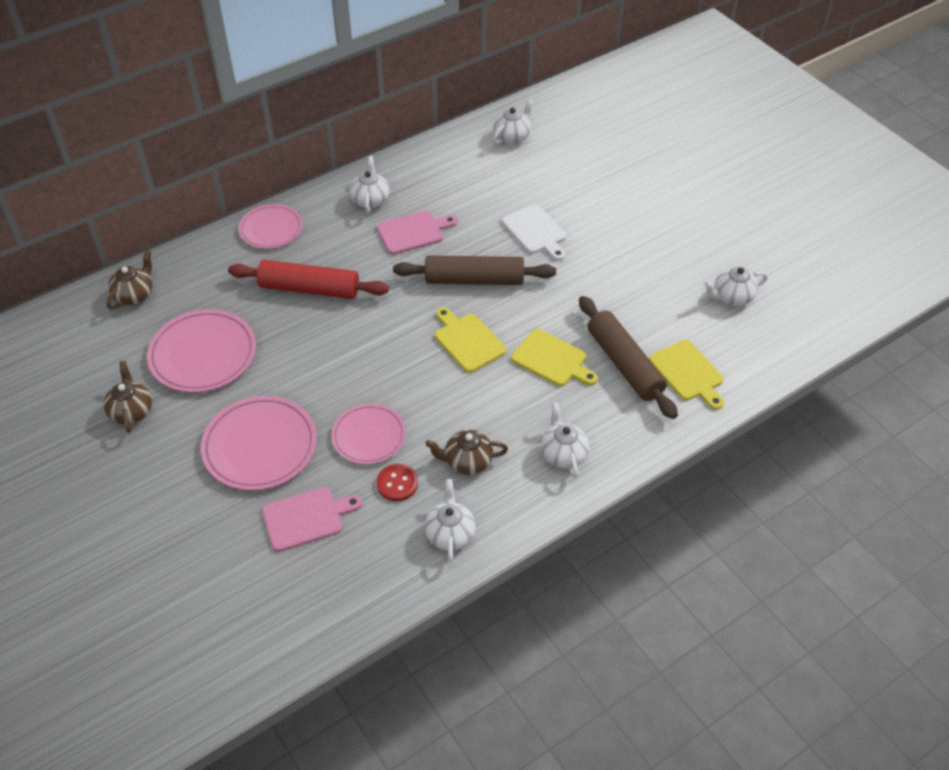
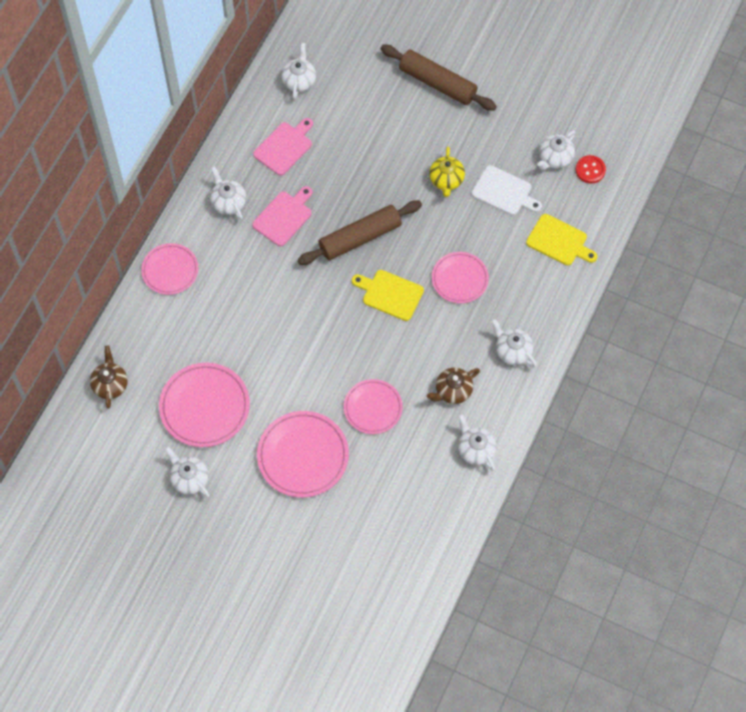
camera: 30 degrees left, 15 degrees up
brown teapot [103,361,152,433] -> white teapot [165,446,210,497]
red rolling pin [228,260,389,299] -> none
pink cutting board [262,487,362,552] -> pink cutting board moved to [253,118,313,176]
red button [376,464,418,501] -> red button moved to [576,155,606,183]
white cutting board [502,204,567,261] -> white cutting board moved to [472,165,542,215]
yellow cutting board [511,329,598,386] -> pink plate [432,252,489,303]
brown rolling pin [579,296,678,419] -> brown rolling pin moved to [381,45,497,111]
none -> yellow teapot [429,147,465,197]

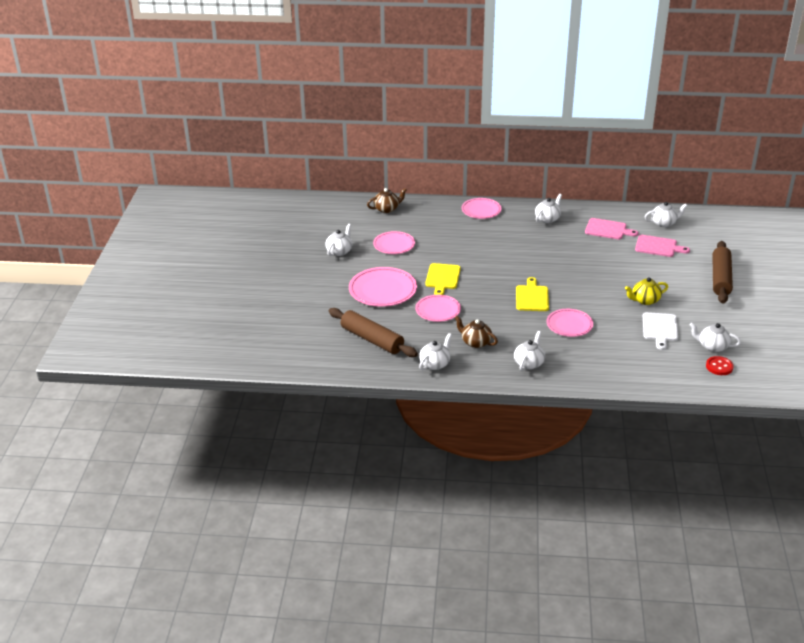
camera: 70 degrees right, 30 degrees down
pink plate [159,363,250,447] -> pink plate [373,231,415,254], size x0.65
pink cutting board [252,186,312,246] -> pink cutting board moved to [635,235,690,257]
brown rolling pin [298,200,422,265] -> brown rolling pin moved to [329,308,418,357]
yellow cutting board [526,214,598,265] -> yellow cutting board moved to [425,263,461,295]

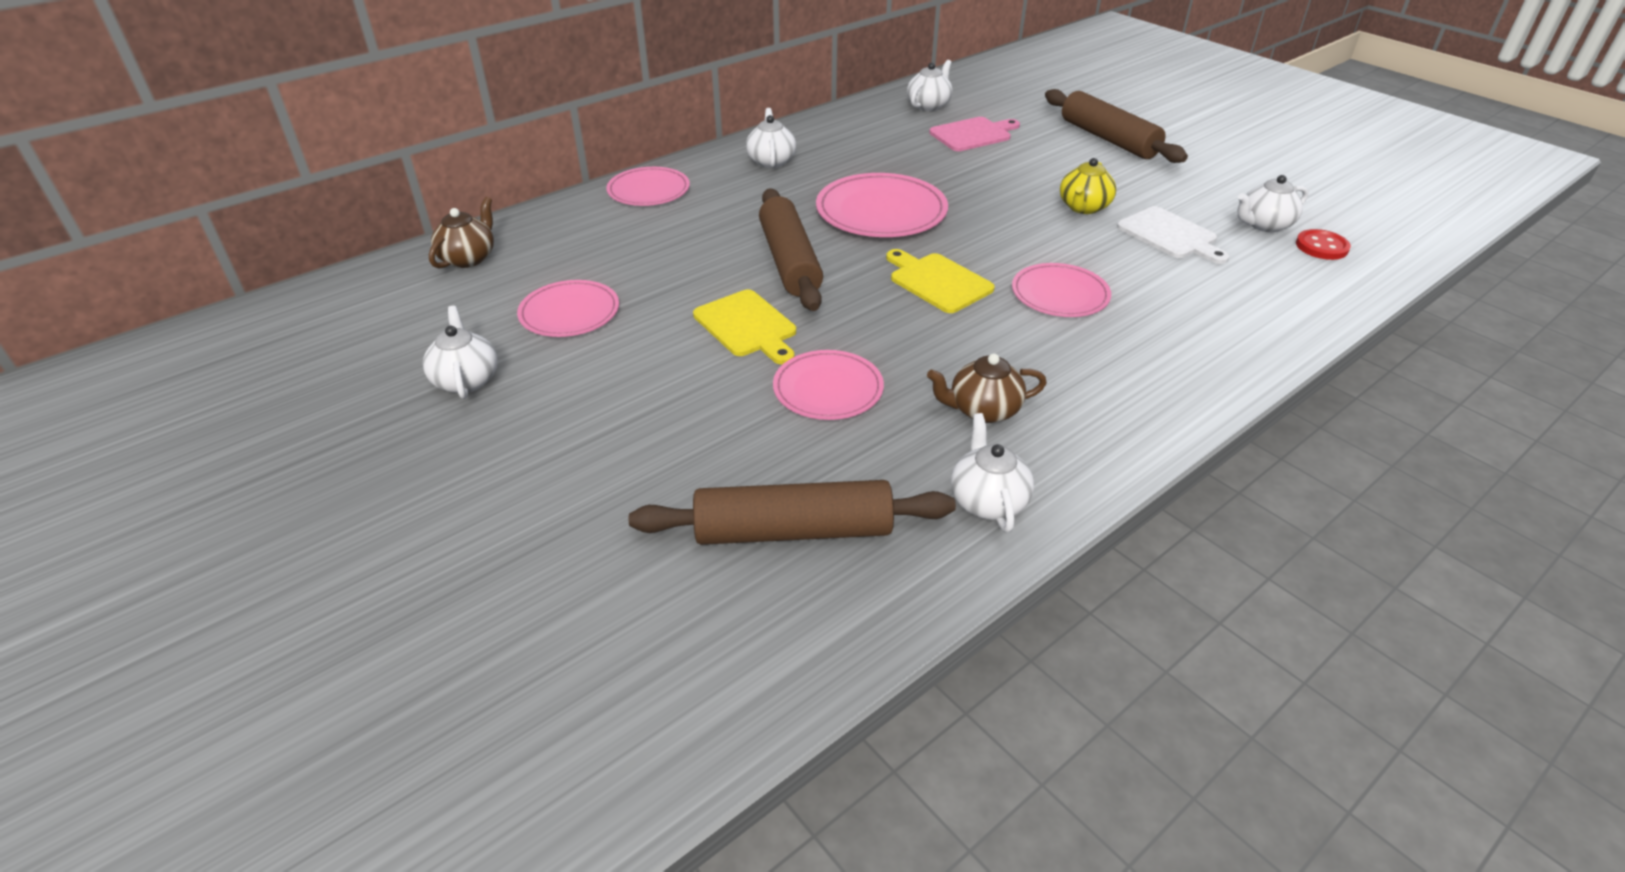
camera: 45 degrees left, 5 degrees up
pink plate [349,267,417,307] -> pink plate moved to [816,173,948,237]
white teapot [514,331,545,371] -> none
pink cutting board [585,218,638,239] -> none
none -> brown rolling pin [759,189,823,311]

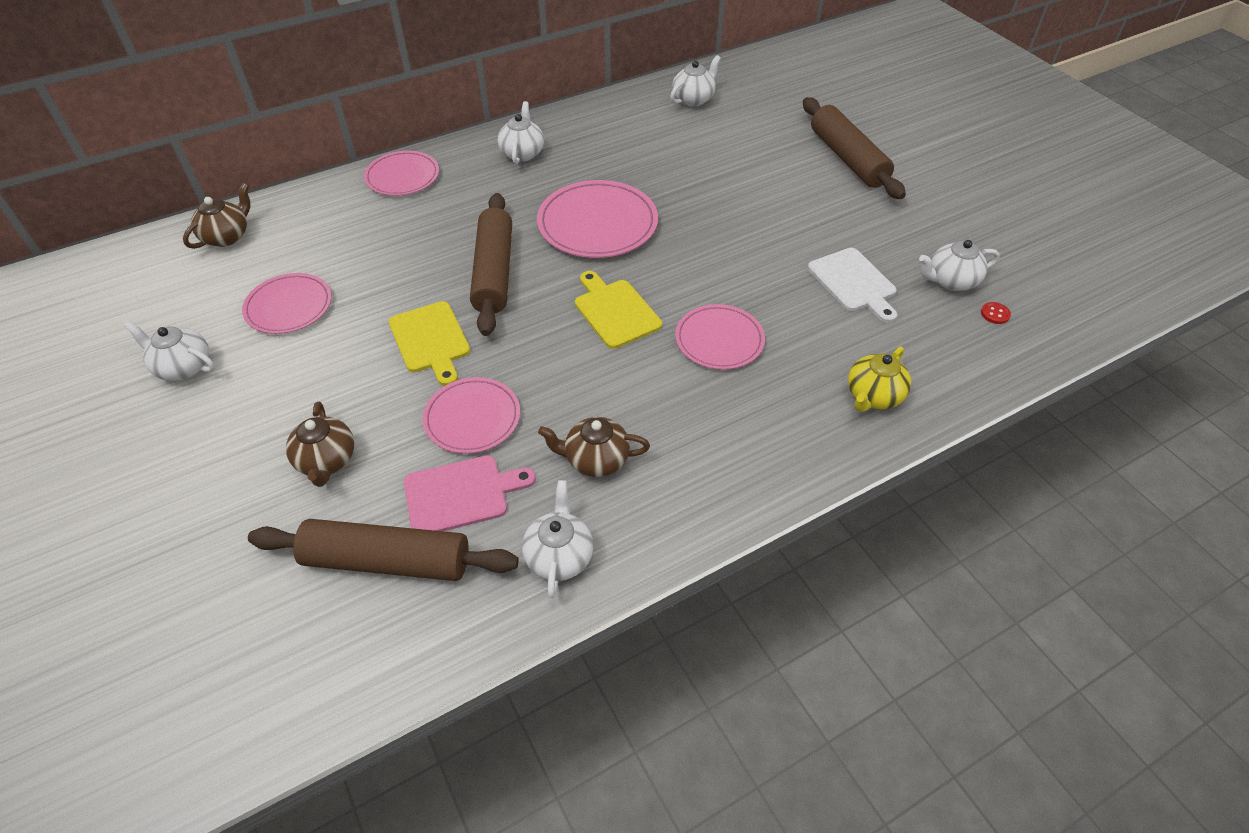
camera: 10 degrees right, 10 degrees up
white teapot [423,306,498,399] -> white teapot turned 60 degrees counterclockwise [124,321,215,381]
pink cutting board [929,117,1020,151] -> pink cutting board moved to [404,455,536,531]
yellow teapot [1060,158,1116,214] -> yellow teapot moved to [848,347,911,412]
red button [1296,229,1351,260] -> red button [981,302,1011,324], size x0.59
none -> brown teapot [286,402,354,487]

